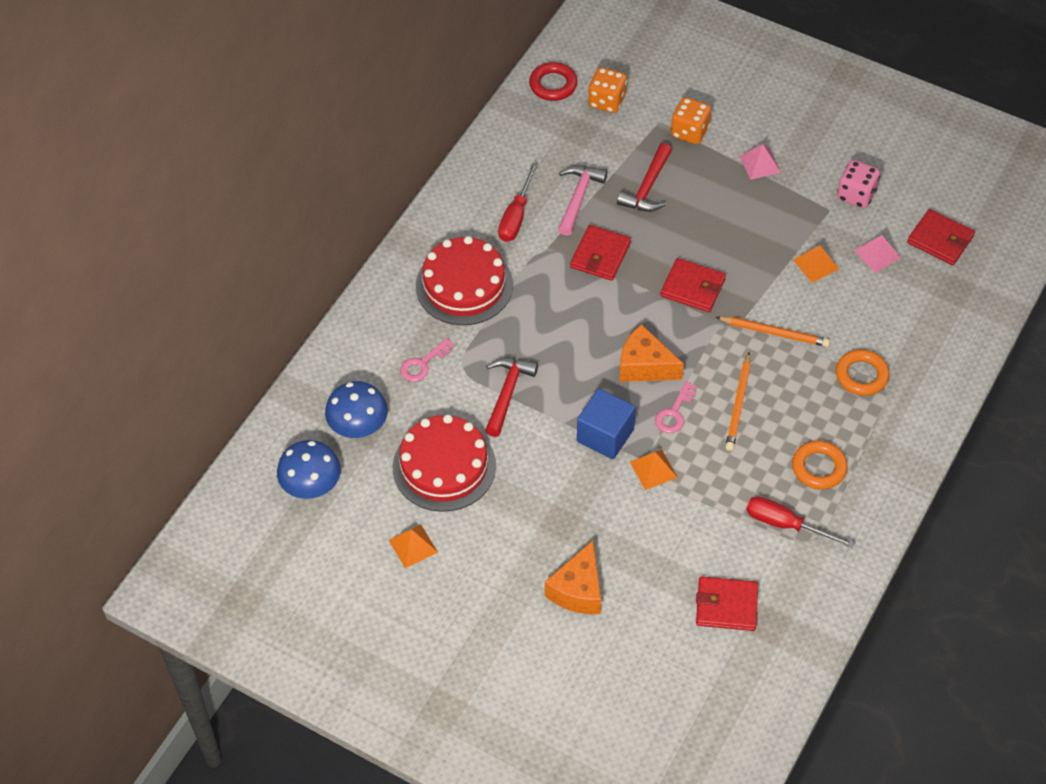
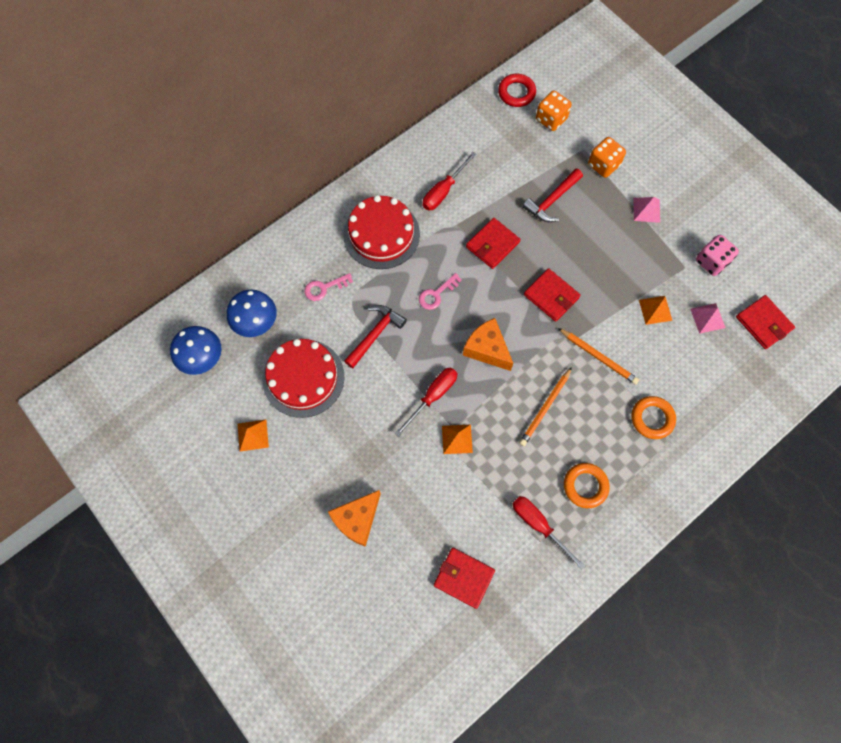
camera: 20 degrees right, 15 degrees up
pink hammer [558,165,608,236] -> none
blue cube [577,389,636,459] -> red screwdriver [395,367,457,437]
pink key [655,381,697,433] -> pink key moved to [419,273,462,310]

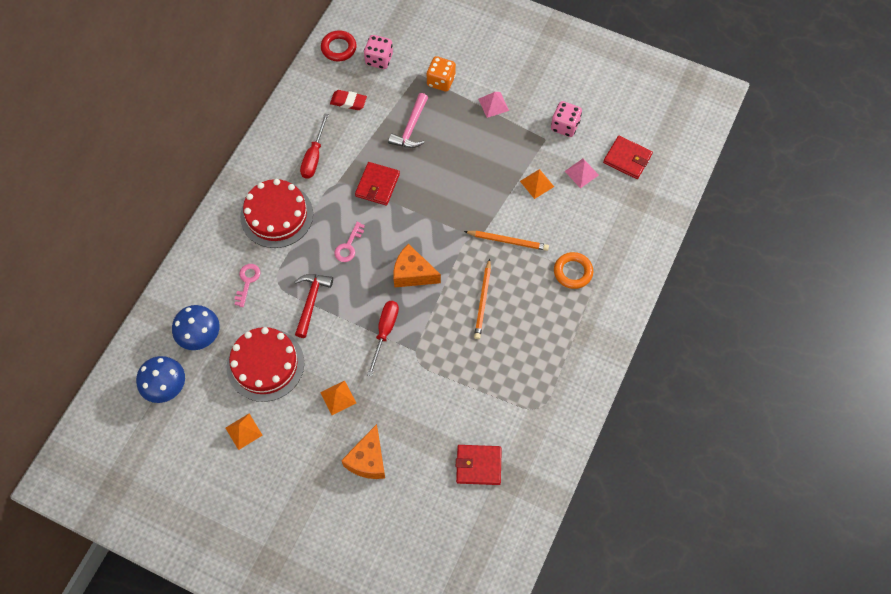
camera: 25 degrees left, 5 degrees down
pink key [304,273,353,301] -> pink key turned 150 degrees clockwise [235,264,260,307]
orange pyramid [442,425,473,454] -> orange pyramid moved to [320,381,356,415]
red screwdriver [512,496,586,570] -> none
red hammer [522,169,583,222] -> pink hammer [388,93,428,148]
red wallet [524,268,581,322] -> none
orange dice [536,91,572,131] -> pink dice [364,35,393,69]
orange ring [564,463,610,508] -> none
none -> red eraser [330,90,367,110]

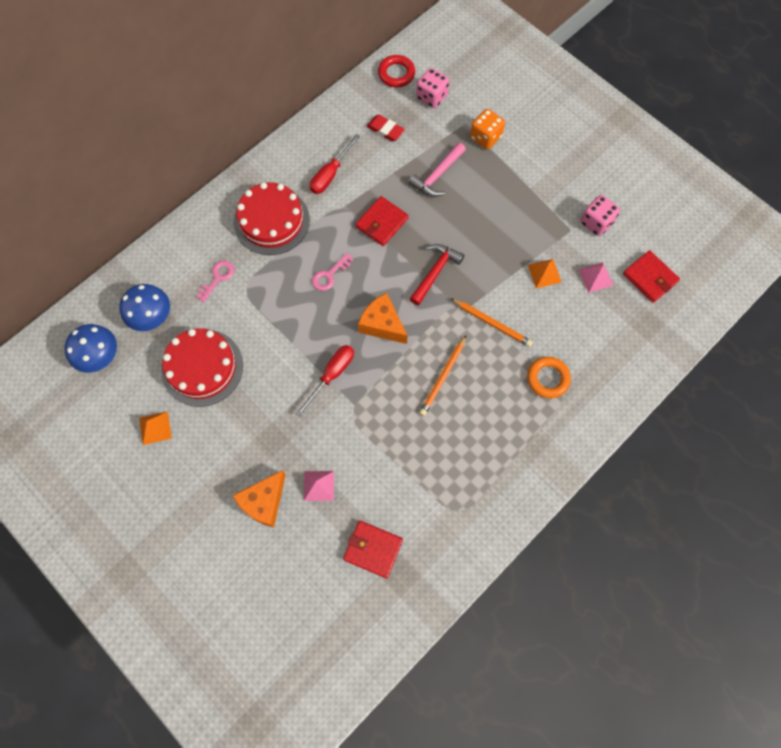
camera: 20 degrees right, 5 degrees up
red hammer [294,274,333,338] -> red hammer moved to [410,244,464,306]
orange pyramid [320,381,356,415] -> none
pink pyramid [478,92,509,118] -> pink pyramid moved to [304,471,334,501]

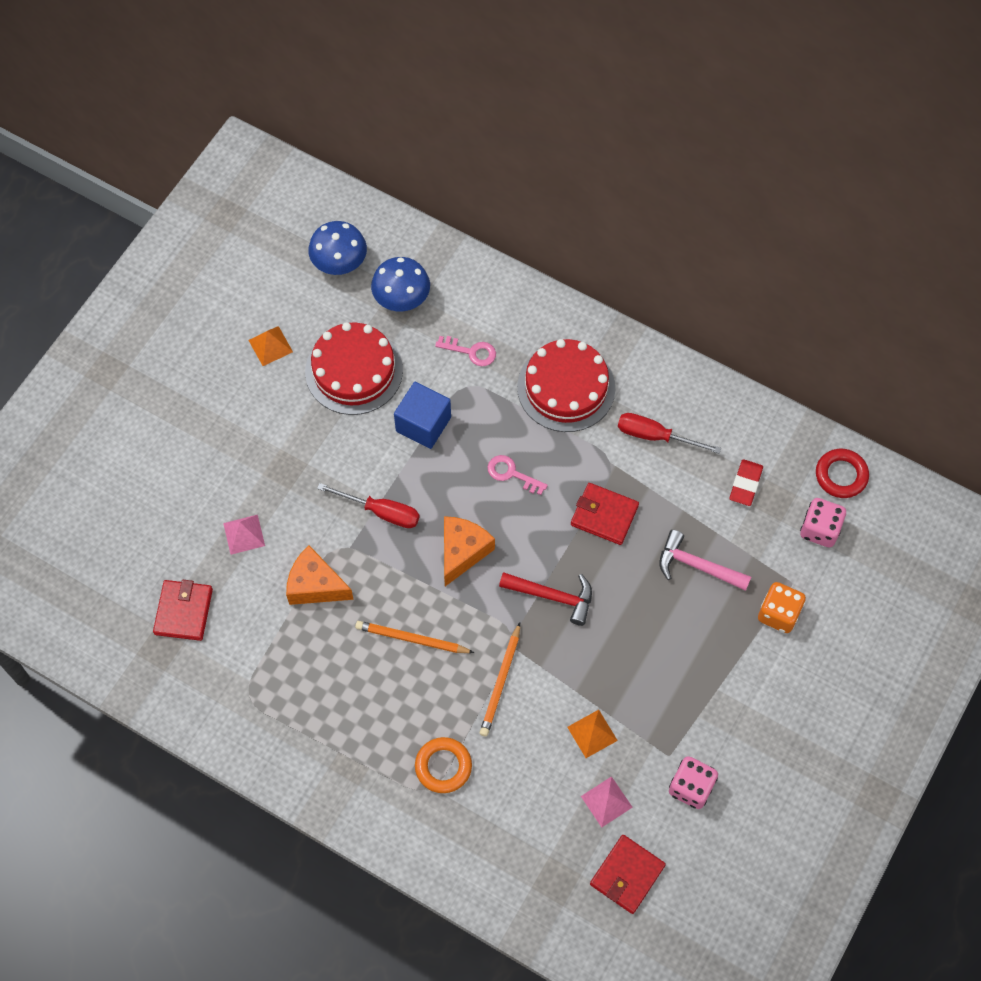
camera: 75 degrees right, 5 degrees down
orange cheese [232,470,286,527] -> orange cheese moved to [286,545,354,605]
none -> blue cube [394,382,451,449]

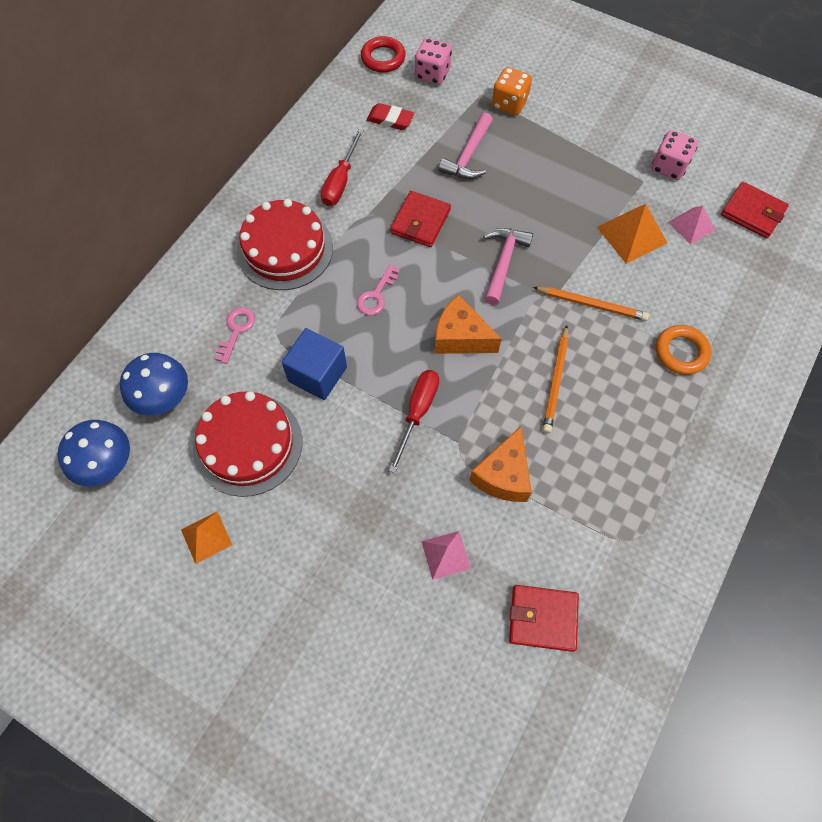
camera: 90 degrees left, 0 degrees up
red hammer [499,572,592,626] -> pink hammer [483,228,533,305]
orange pyramid [567,710,618,758] -> orange pyramid [597,204,667,264], size x1.53

